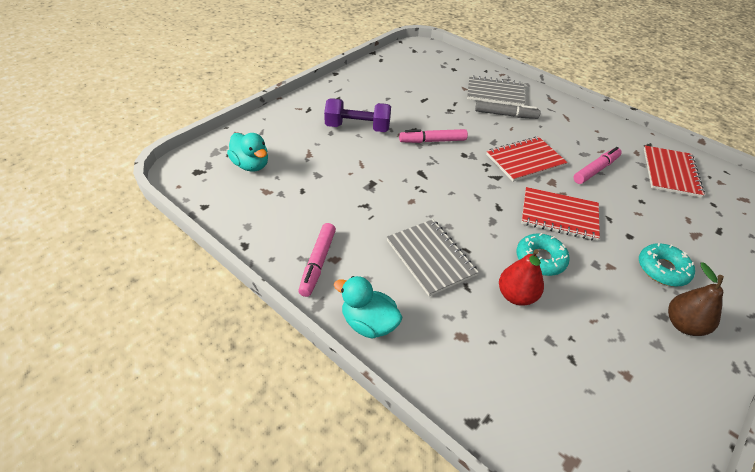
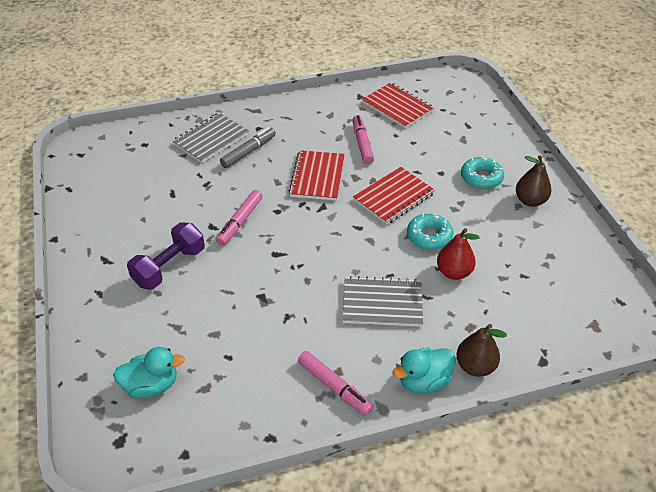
camera: 55 degrees left, 0 degrees up
none -> brown pear [456,324,507,377]

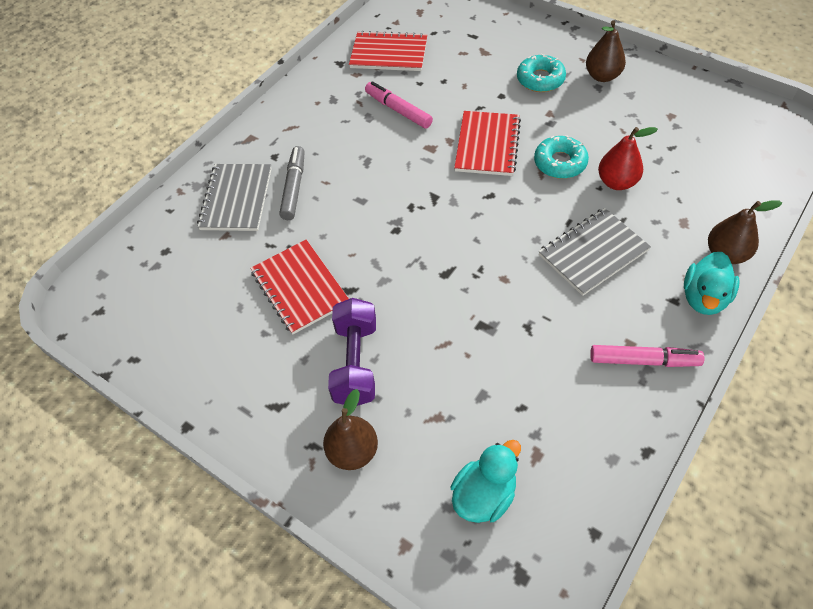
camera: 35 degrees left, 10 degrees up
pink marker [216,190,263,246] -> none
red notebook [289,150,345,201] -> red notebook moved to [250,240,349,335]
none -> brown pear [323,389,378,470]

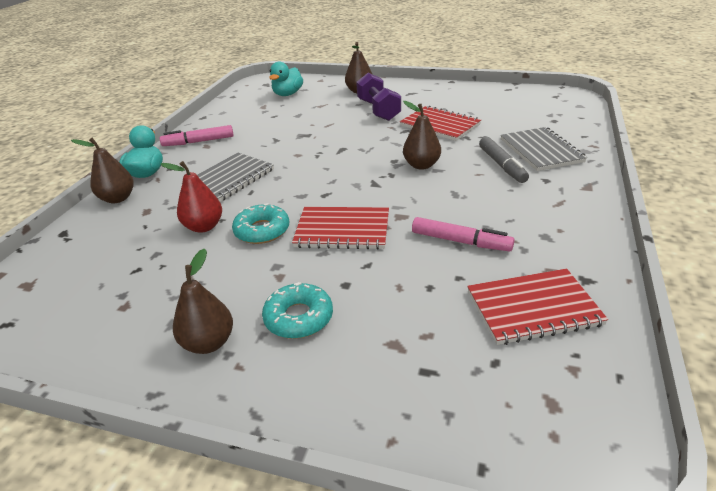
camera: 160 degrees right, 20 degrees down
red notebook [454,111,521,176] -> red notebook turned 75 degrees counterclockwise [292,207,389,250]
none -> brown pear [403,101,441,170]

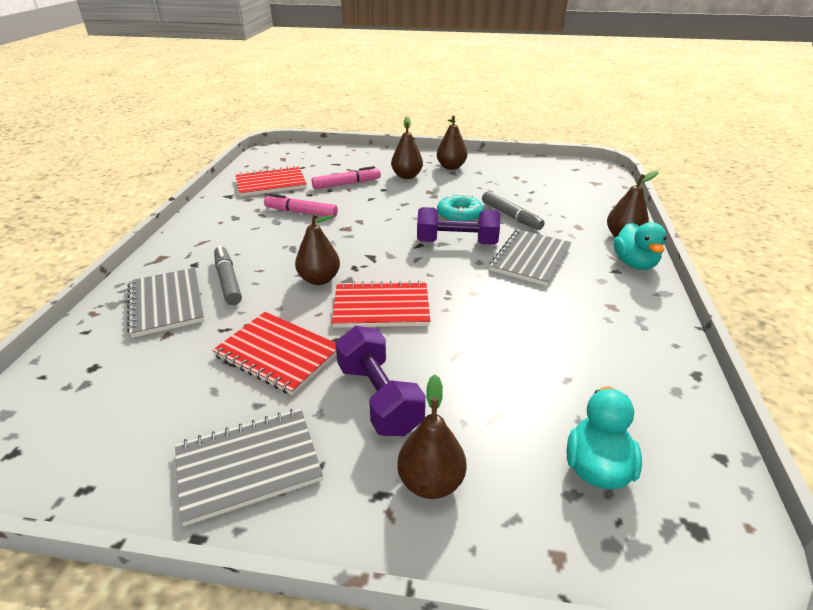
camera: 170 degrees right, 0 degrees up
pink marker [160,125,234,146] -> pink marker moved to [312,166,381,189]
red pear [161,161,222,233] -> grey marker [482,191,545,230]
turquoise donut [262,282,333,339] -> brown pear [391,117,423,179]
red notebook [292,207,389,250] -> red notebook moved to [332,280,430,328]
none -> grey notebook [175,408,323,526]
none -> purple dumbbell [417,207,500,245]

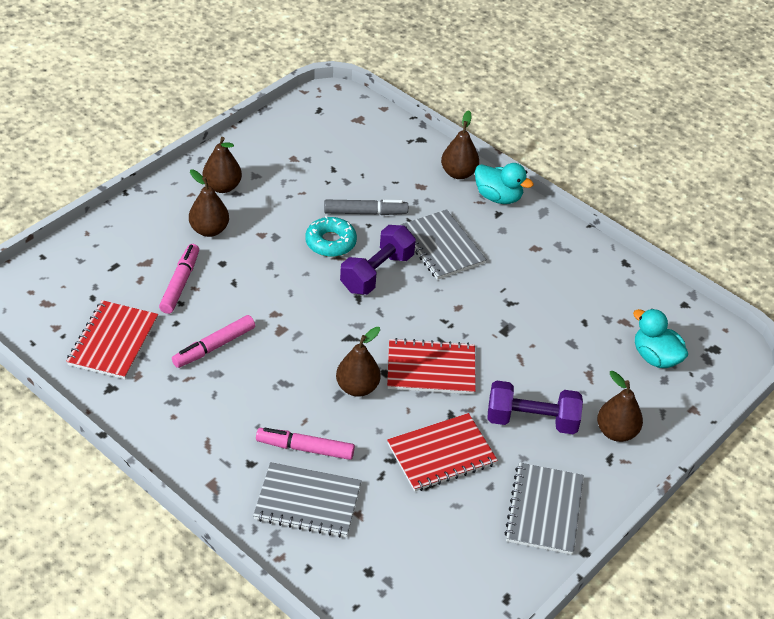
camera: 60 degrees left, 10 degrees up
grey marker [214,245,242,305] -> pink marker [256,428,355,460]
red notebook [332,280,430,328] -> red notebook turned 60 degrees clockwise [387,338,476,394]

